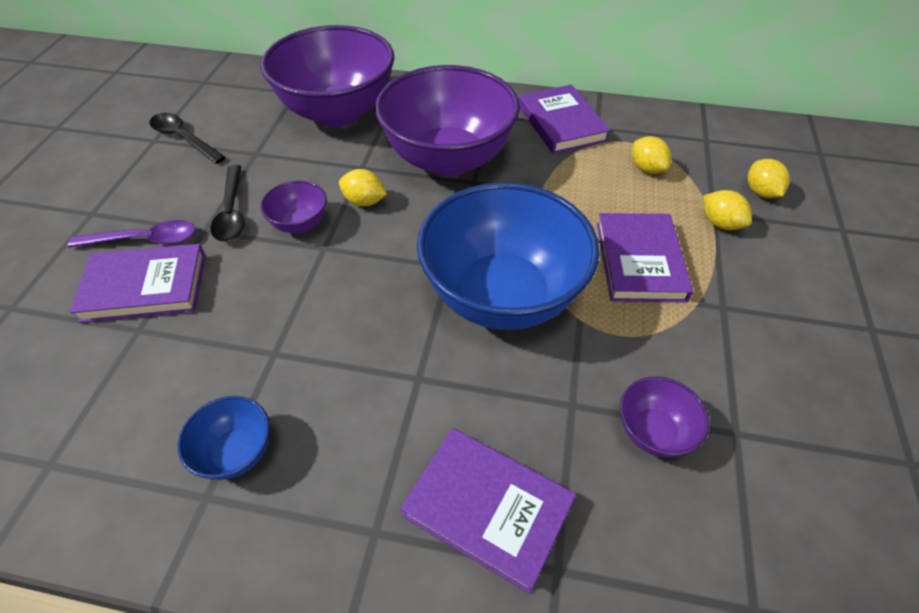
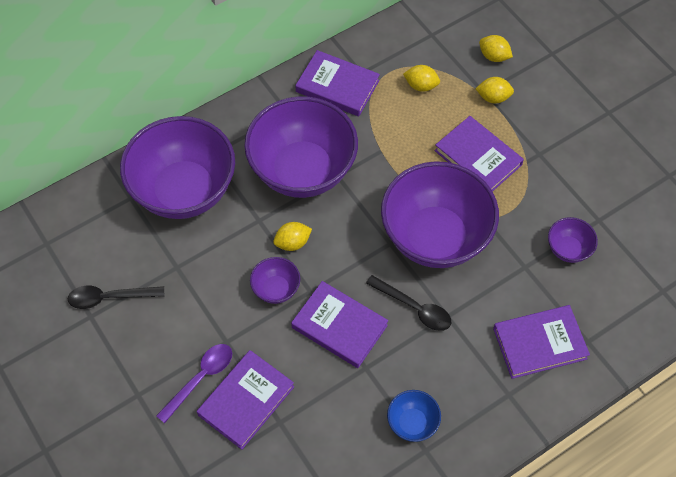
camera: 45 degrees left, 10 degrees up
black spoon [211,165,245,241] -> black spoon moved to [366,275,451,331]
blue bowl [417,182,600,330] -> purple bowl [381,161,499,268]
none -> purple book [291,281,388,368]

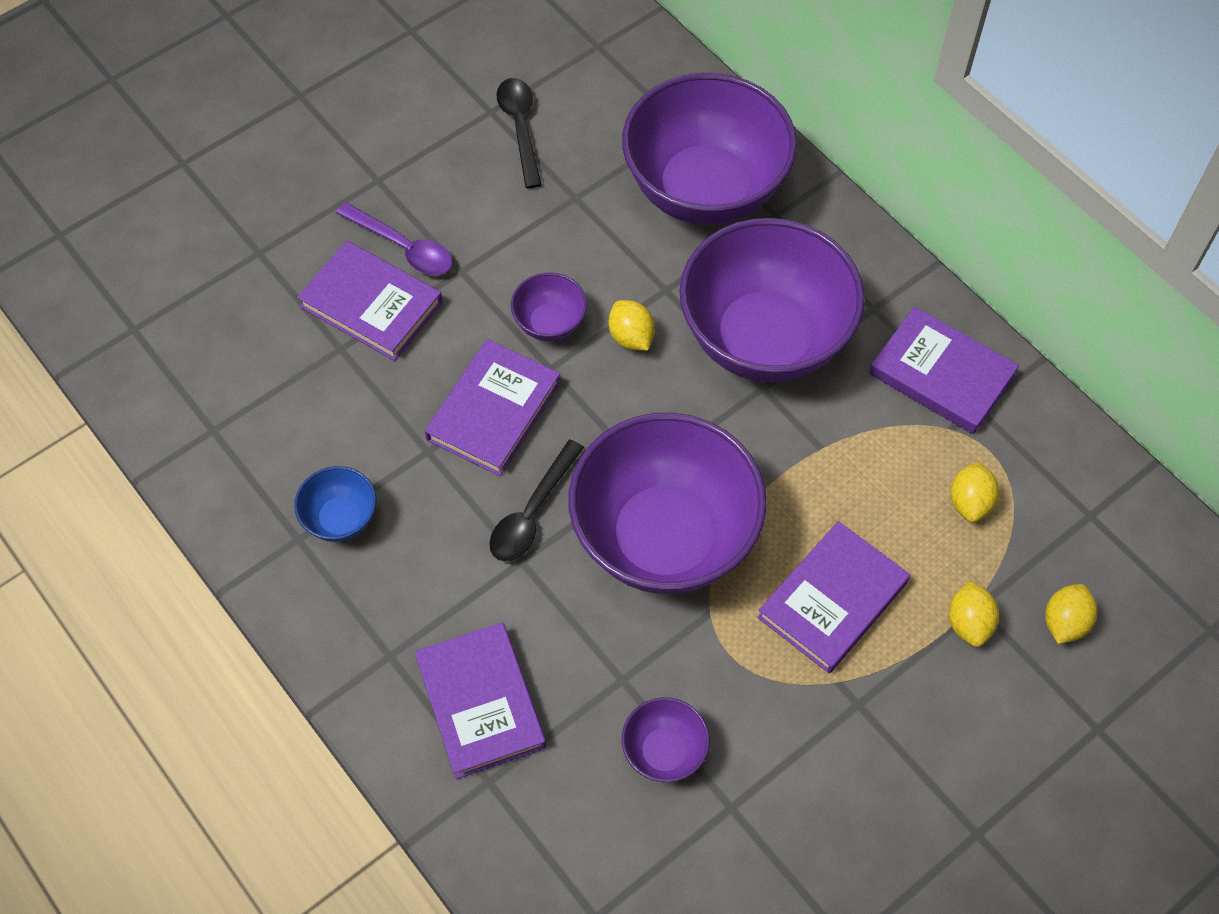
camera: 85 degrees right, 0 degrees up
purple book [295,50,380,116] -> purple book turned 75 degrees counterclockwise [869,307,1019,434]

